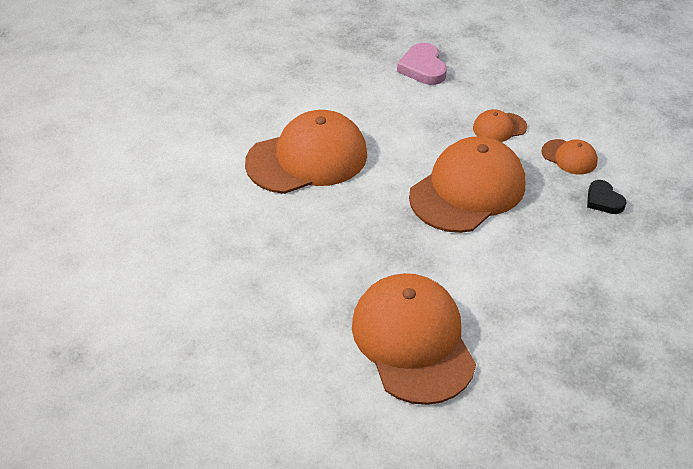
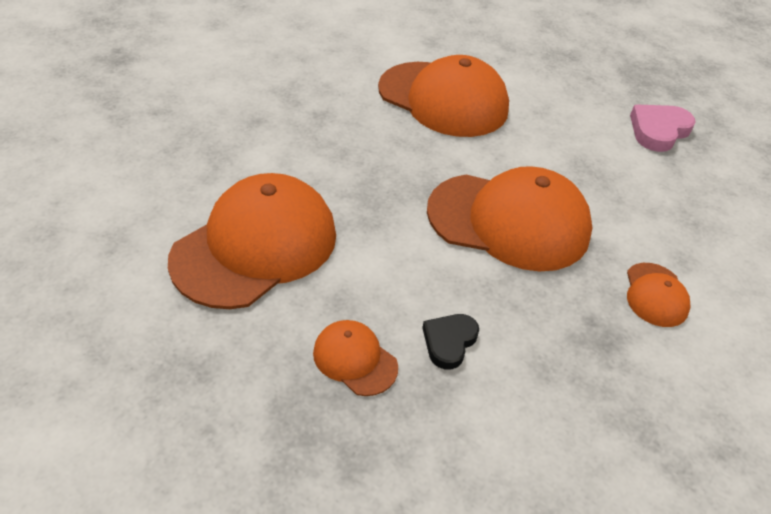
camera: 55 degrees right, 0 degrees up
orange cap [473,109,527,142] -> orange cap moved to [313,320,398,396]
black heart [587,180,626,214] -> black heart moved to [423,314,479,370]

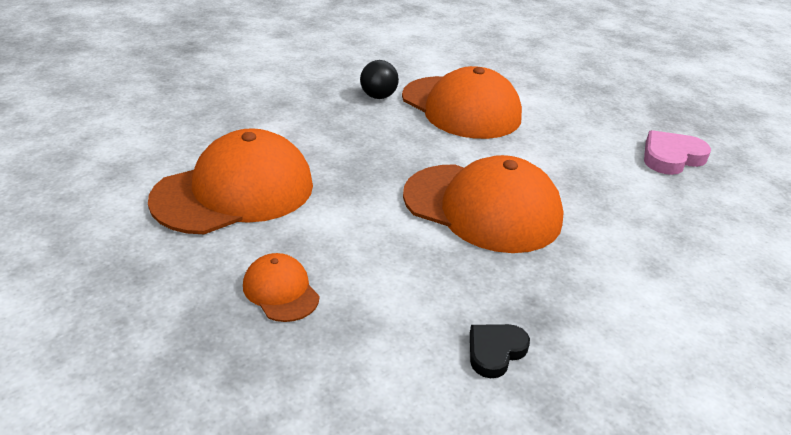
camera: 15 degrees right, 10 degrees down
black heart [423,314,479,370] -> black heart moved to [470,324,530,378]
orange cap [627,263,691,327] -> none
none -> black ball [360,60,399,99]

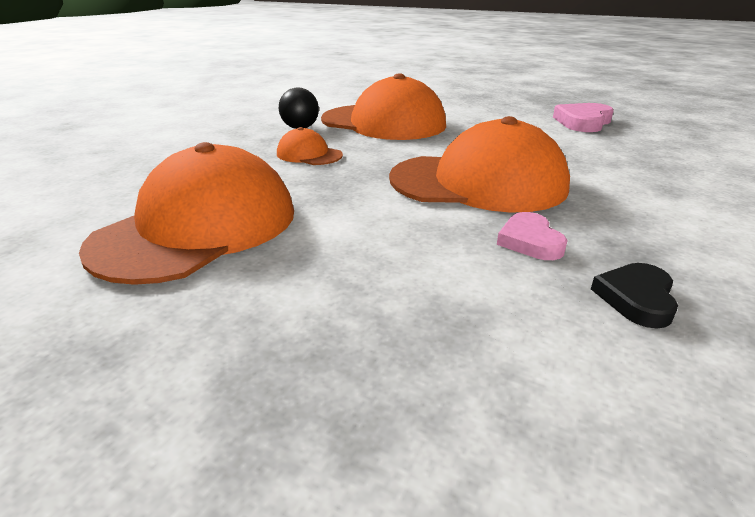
camera: 20 degrees left, 5 degrees down
orange cap [243,253,320,322] -> orange cap moved to [277,127,343,165]
none -> pink heart [497,212,568,260]

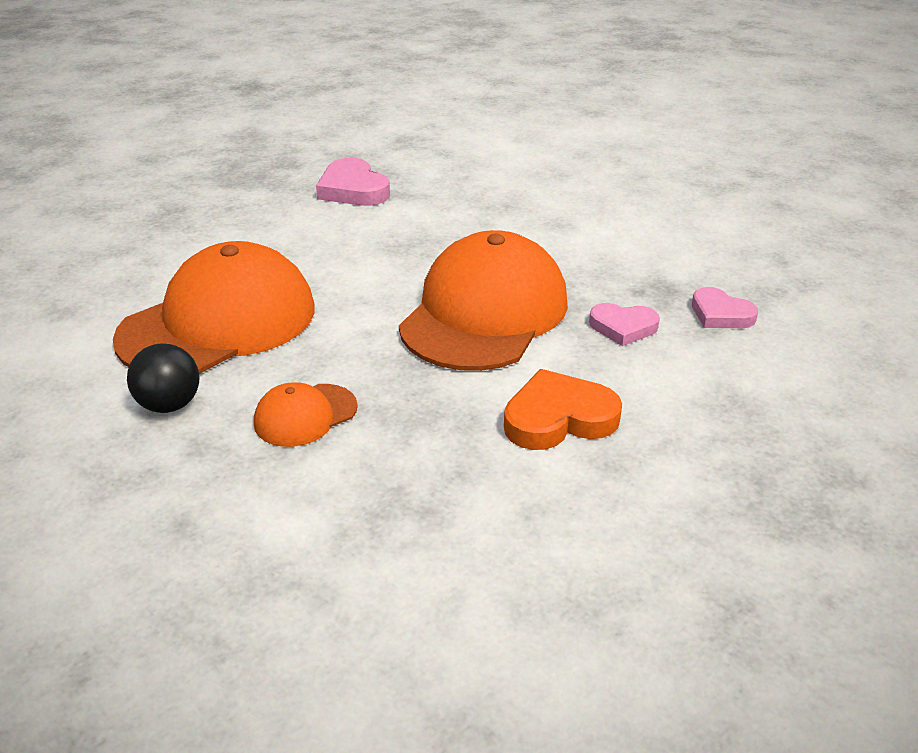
camera: 70 degrees left, 5 degrees up
orange cap [79,142,294,285] -> none
black heart [591,263,678,328] -> pink heart [692,287,758,328]
none -> orange heart [504,369,622,450]

